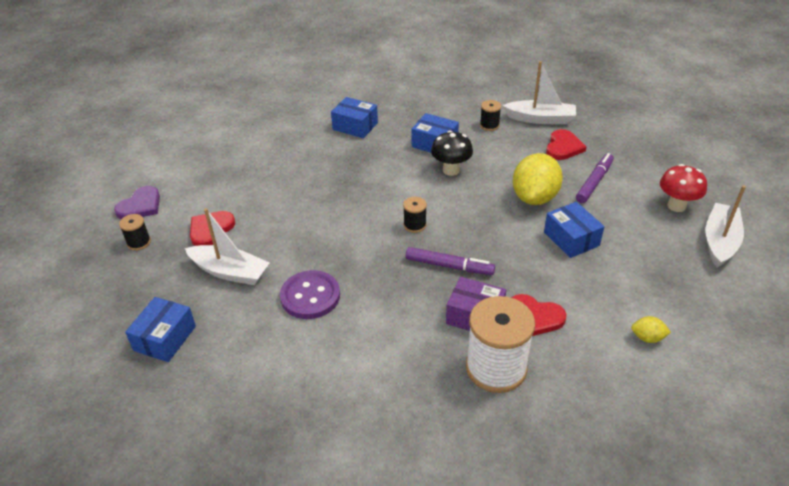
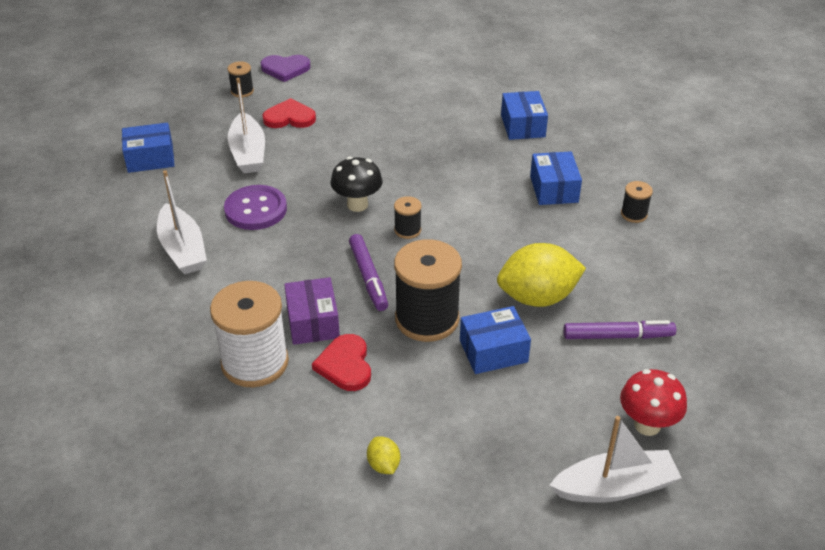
camera: 55 degrees right, 0 degrees up
black mushroom [431,130,473,176] -> black mushroom moved to [330,157,383,212]
white boat [502,61,576,124] -> white boat moved to [157,170,207,274]
blue box [544,202,604,258] -> blue box turned 45 degrees clockwise [460,306,531,374]
red heart [546,129,586,160] -> none
none -> black spool [394,239,462,342]

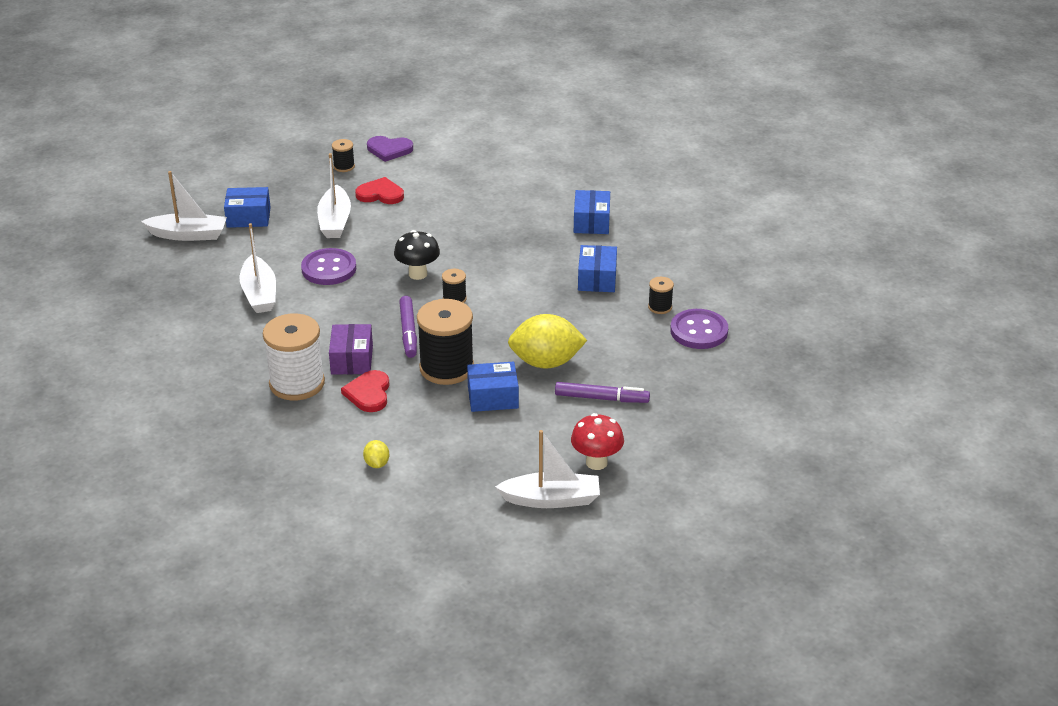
camera: 10 degrees right, 5 degrees down
none -> white boat [141,171,227,241]
none -> purple button [670,309,728,349]

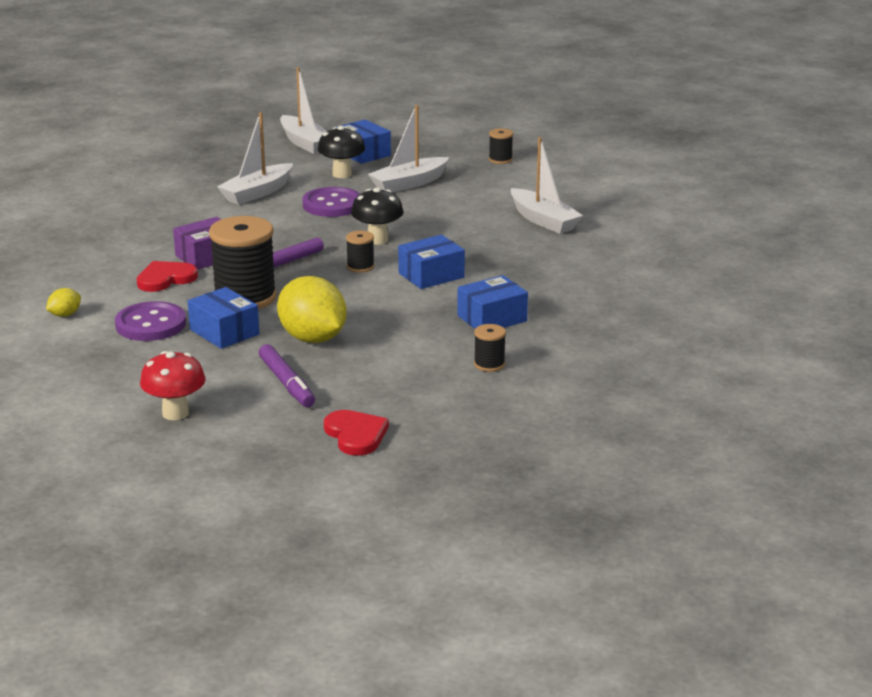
camera: 55 degrees right, 10 degrees down
white spool [263,314,325,401] -> none
red heart [355,177,404,204] -> red heart moved to [324,410,389,456]
purple heart [367,136,413,162] -> none
white boat [495,430,600,508] -> white boat moved to [511,137,583,234]
blue box [574,190,610,234] -> blue box moved to [398,235,465,289]
purple button [670,309,728,349] -> purple button moved to [115,301,186,341]
none -> black mushroom [318,126,365,178]

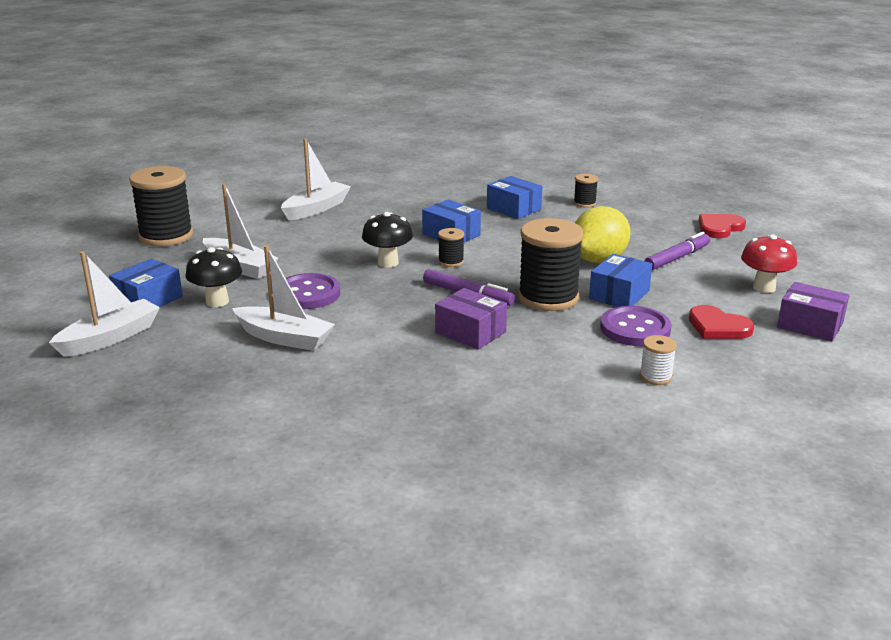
camera: 105 degrees left, 0 degrees up
yellow lemon [46,288,81,317] -> white spool [640,335,677,385]
red heart [137,261,198,292] -> red heart moved to [689,305,754,339]
black spool [489,128,513,164] -> black spool [129,166,193,246], size x2.17
none -> purple box [777,282,849,341]

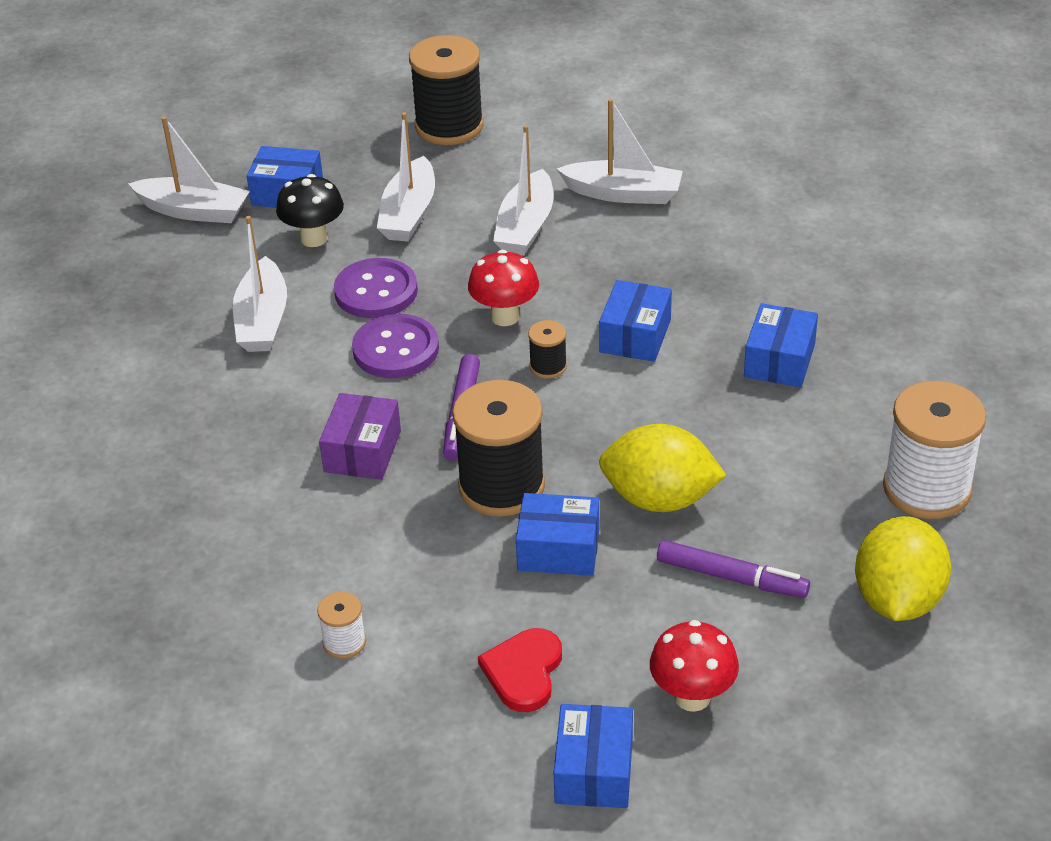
camera: 65 degrees right, 15 degrees up
black mushroom [362,212,413,267] -> red mushroom [468,250,539,326]
black spool [574,174,598,207] -> none
purple button [600,306,672,346] -> purple button moved to [352,314,439,378]
red heart [698,214,746,238] -> yellow lemon [855,516,951,621]
purple box [777,282,849,341] -> blue box [554,704,633,808]
none -> white boat [493,125,553,256]
none -> white spool [883,381,986,519]

